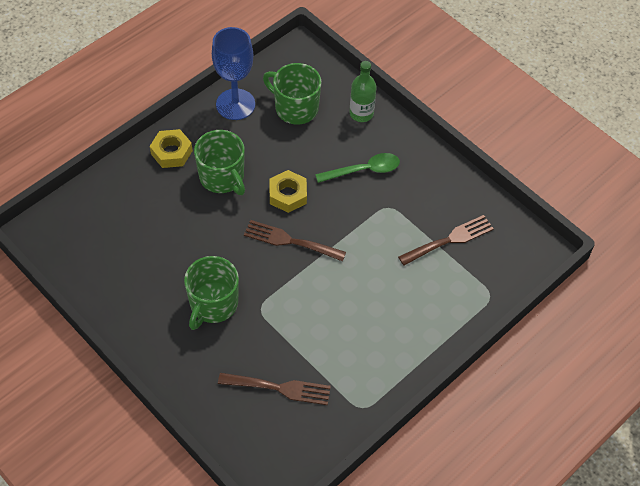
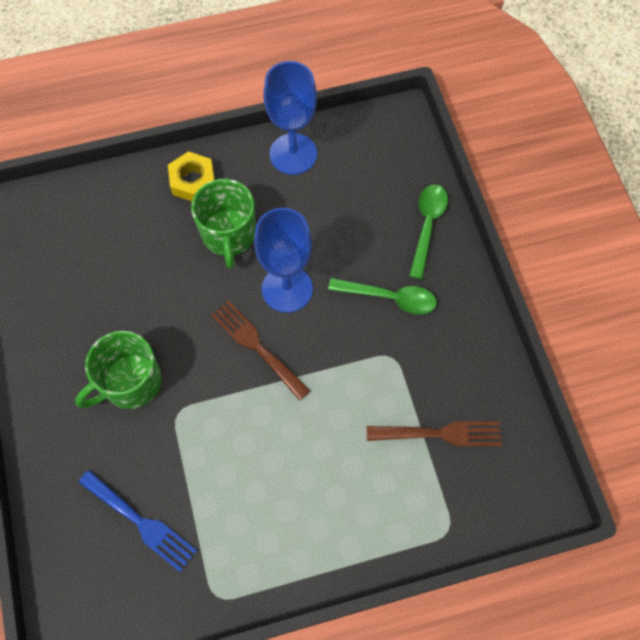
camera: 30 degrees right, 10 degrees up
brown fork [218,373,331,405] -> blue fork [78,470,197,572]
green mug [263,63,321,125] -> none
yellow nut [270,170,307,213] -> blue goblet [254,208,313,313]
green bottle [350,61,376,122] -> green spoon [409,185,448,279]

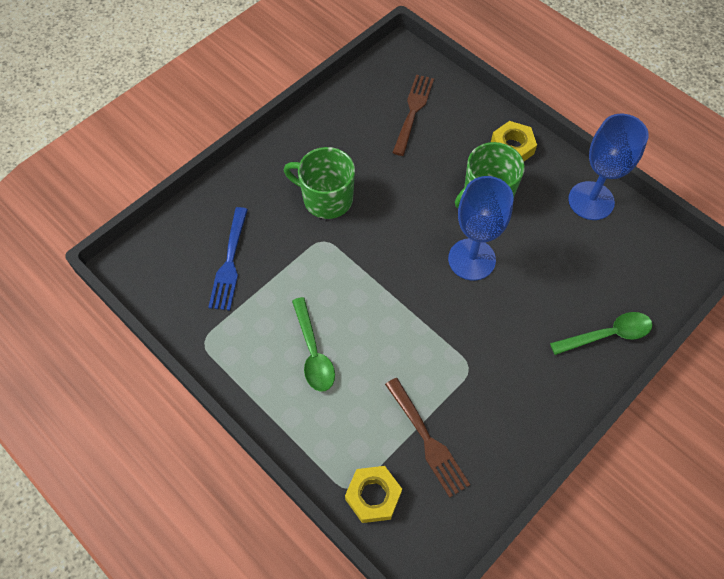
camera: 60 degrees right, 5 degrees down
brown fork [211,300,310,401] -> brown fork moved to [392,75,434,156]
green spoon [328,278,437,315] -> green spoon moved to [292,297,335,392]
none -> yellow nut [345,466,402,523]

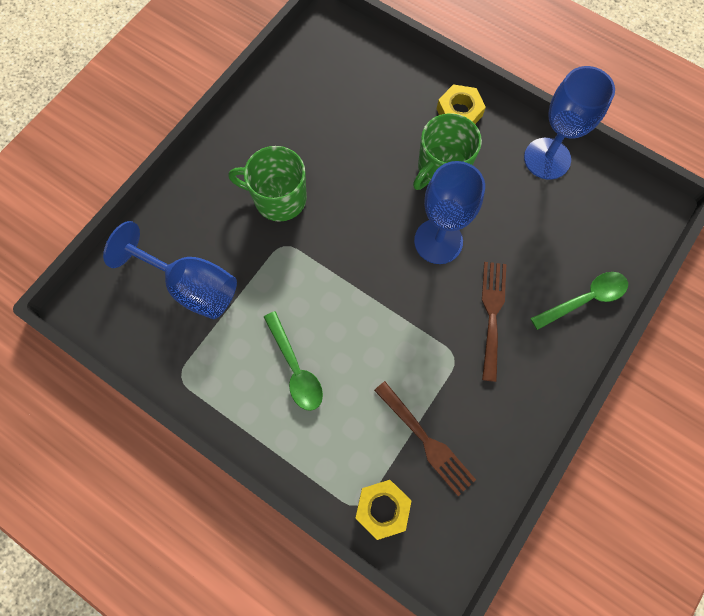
camera: 10 degrees left, 10 degrees up
blue fork [208,207,248,310] -> blue goblet [103,221,237,319]
brown fork [392,75,434,156] -> brown fork moved to [482,262,506,382]

